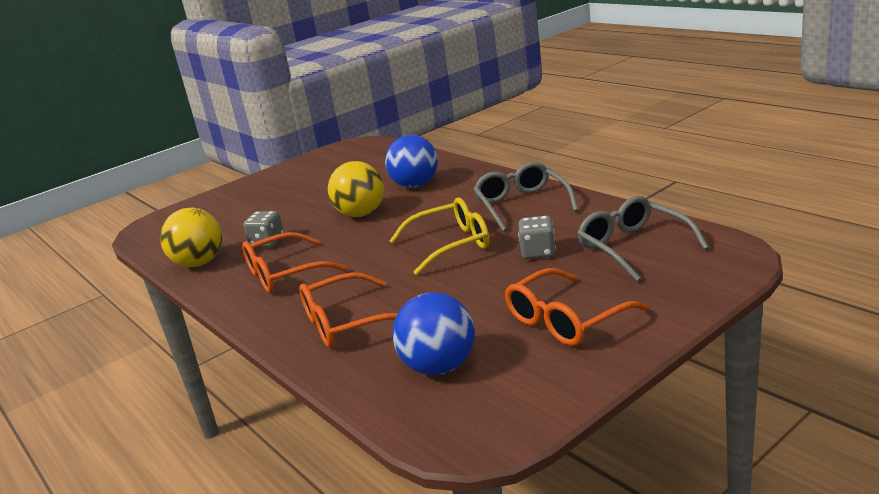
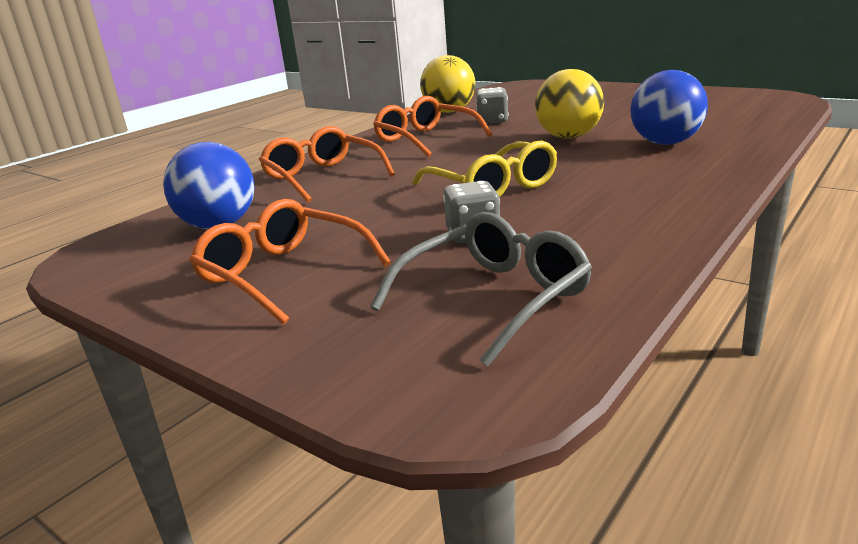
camera: 75 degrees right, 0 degrees up
grey glasses [473,162,578,232] -> none

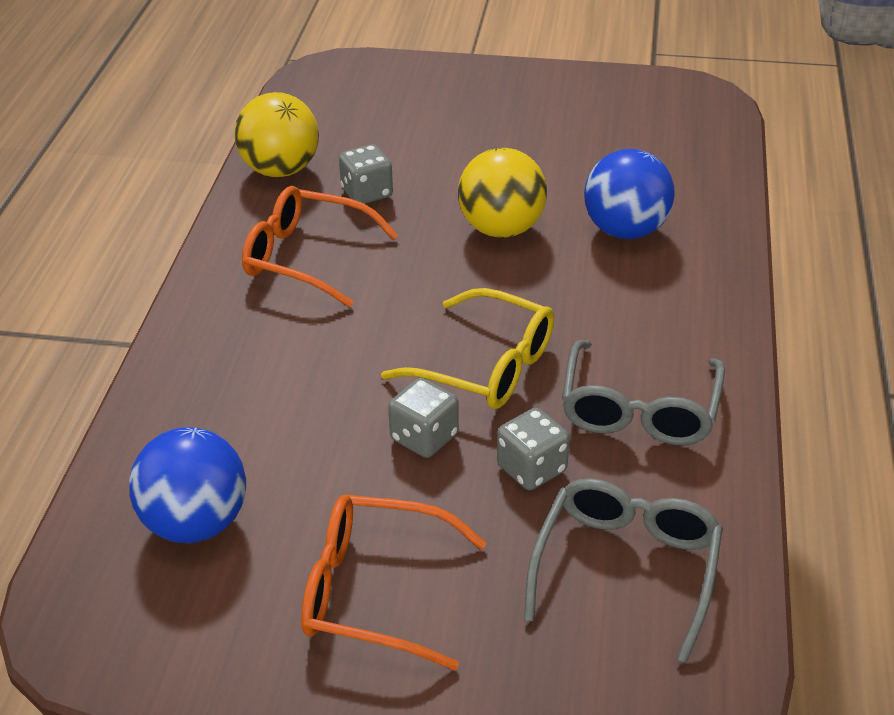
camera: 30 degrees left, 15 degrees up
orange glasses [259,126,395,203] -> none
none -> grey dice [388,378,459,458]
none -> grey glasses [562,340,725,445]

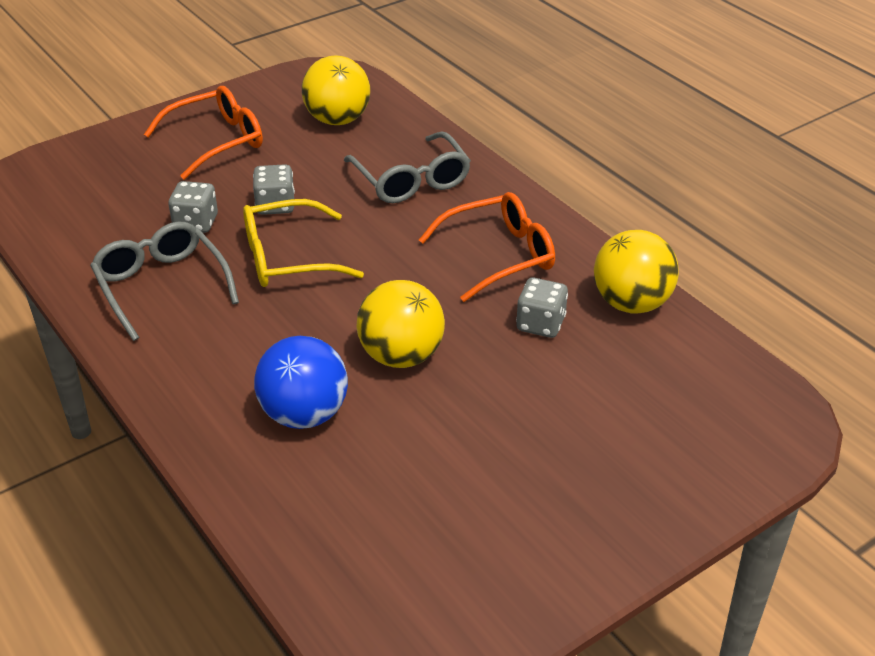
camera: 135 degrees right, 0 degrees up
blue ball [129,427,246,543] -> yellow ball [302,55,370,125]
grey glasses [524,478,723,663] -> grey glasses moved to [344,131,471,203]

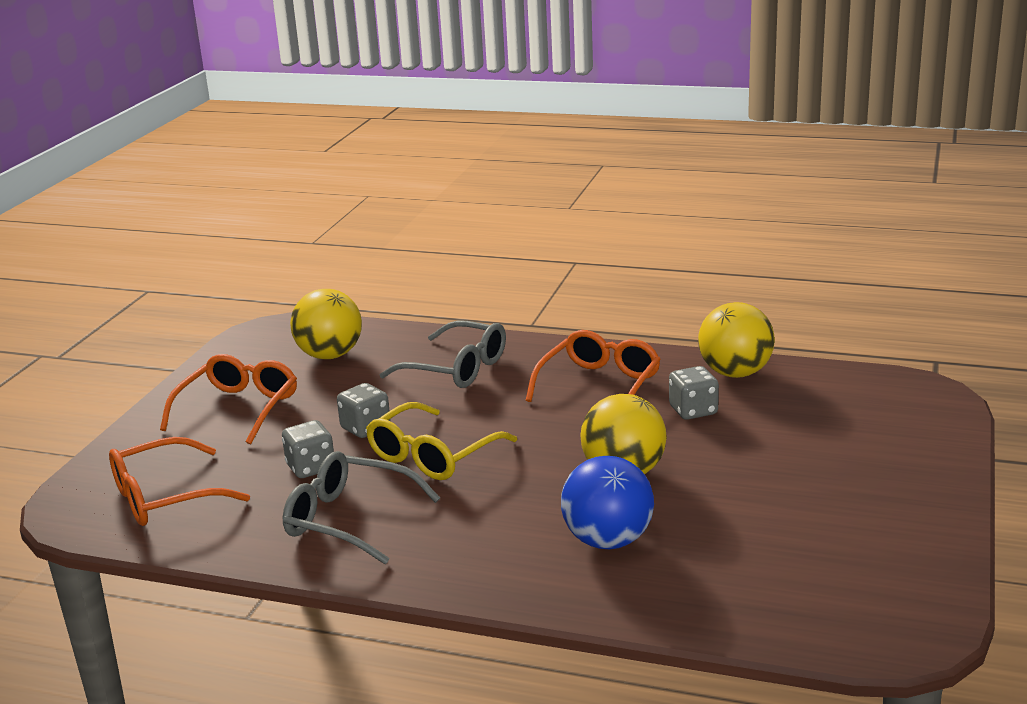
camera: 35 degrees left, 15 degrees down
none -> orange glasses [109,437,250,526]

